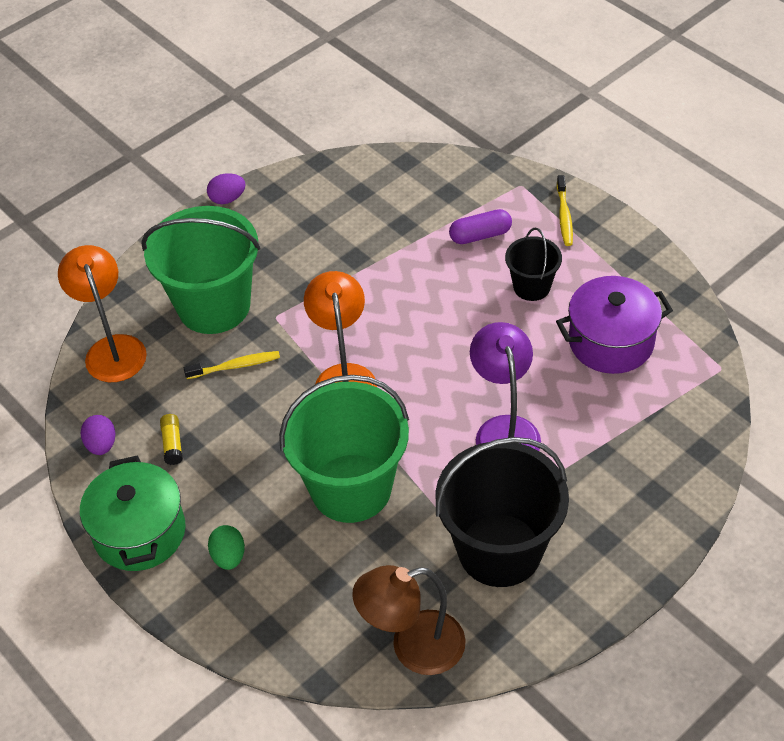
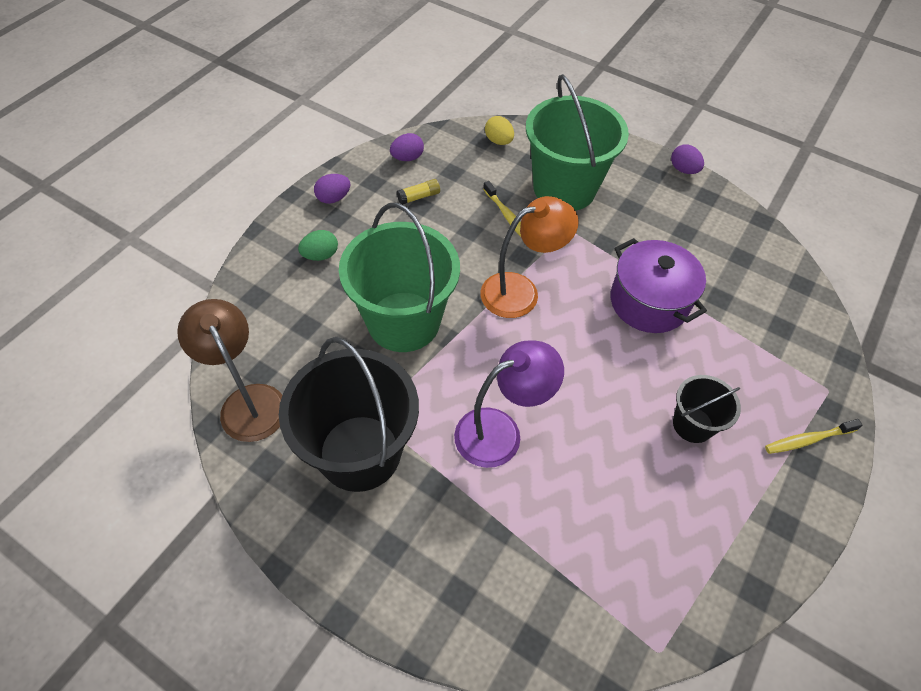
camera: 70 degrees right, 5 degrees up
orange lamp [58,245,147,382] -> yellow egg [485,116,514,145]
green pot [80,456,186,571] -> purple egg [314,174,350,204]
purple capsule [449,209,512,244] -> none
purple pot [556,276,673,374] -> purple pot moved to [611,238,707,333]

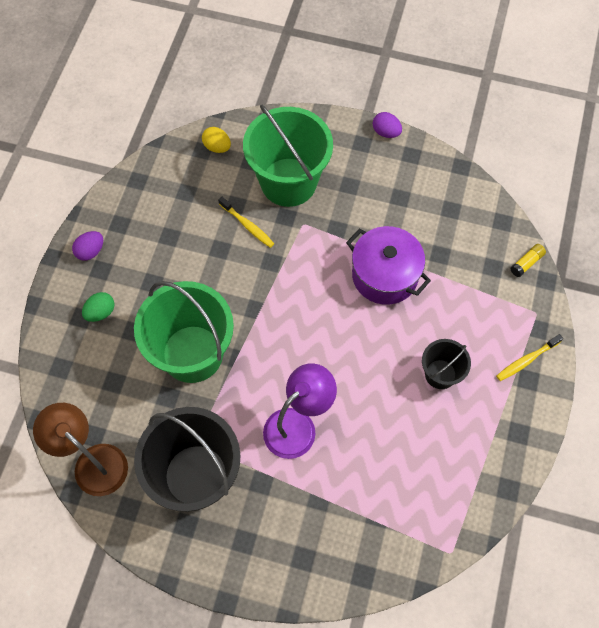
camera: 15 degrees left, 10 degrees up
purple egg [390,133,424,161] -> none
yellow glue stick [397,179,440,205] -> yellow glue stick moved to [510,244,546,277]
orange lamp [480,196,579,318] -> none

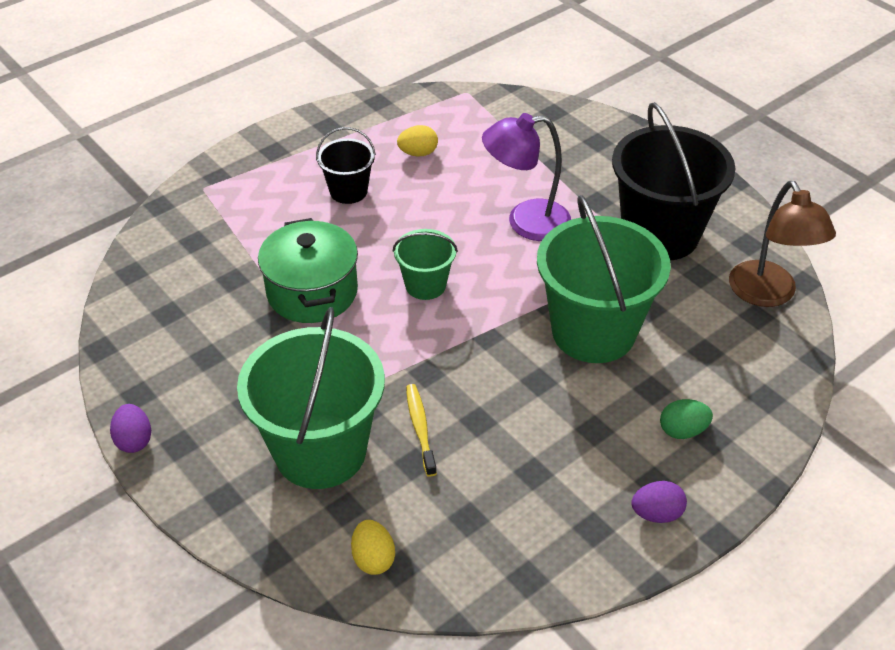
camera: 145 degrees left, 20 degrees down
purple pot [346,226,431,305] -> green pot [258,218,358,323]
yellow toothbrush [496,334,563,381] -> none
yellow glue stick [510,244,546,277] -> none
none -> green bucket [393,229,458,300]
none -> yellow egg [397,125,438,157]

